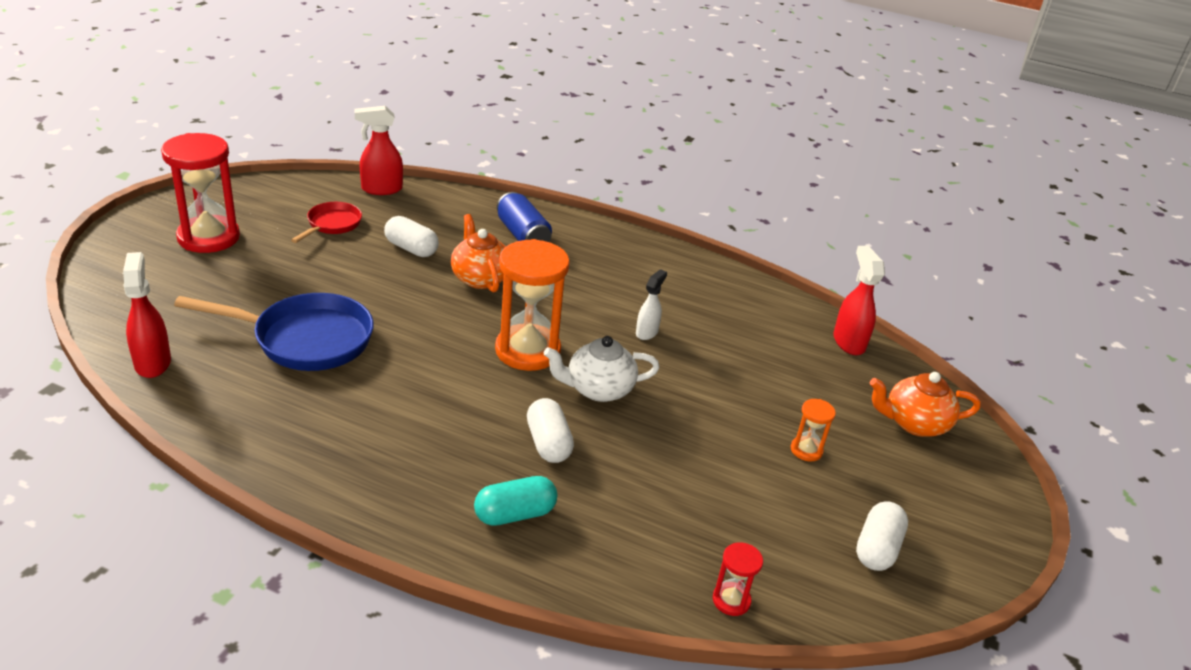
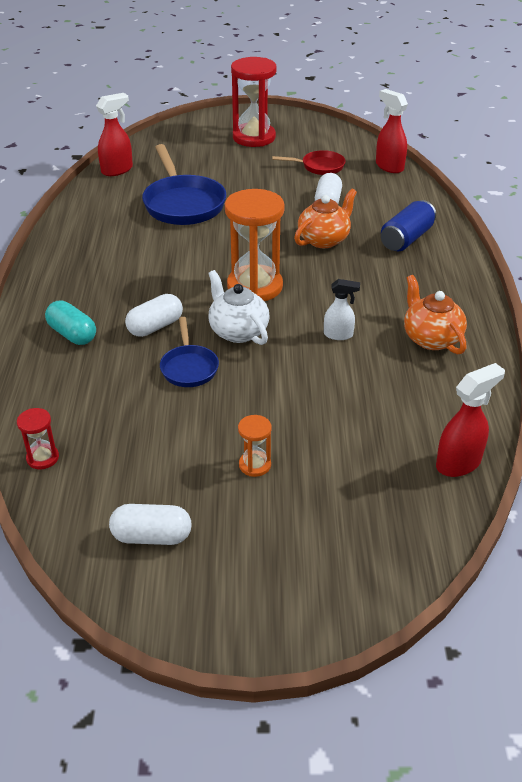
camera: 70 degrees right, 5 degrees up
orange teapot [870,372,981,437] -> orange teapot moved to [404,275,467,355]
none -> blue pan [160,317,219,387]

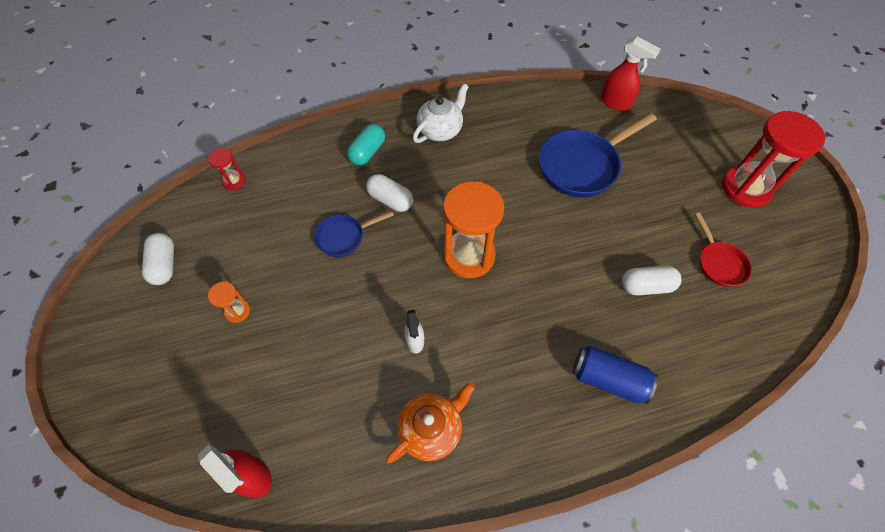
camera: 75 degrees right, 20 degrees up
white teapot [208,270,269,345] -> white teapot moved to [413,84,469,143]
orange teapot [294,189,357,248] -> none
red spray bottle [376,89,408,173] -> none

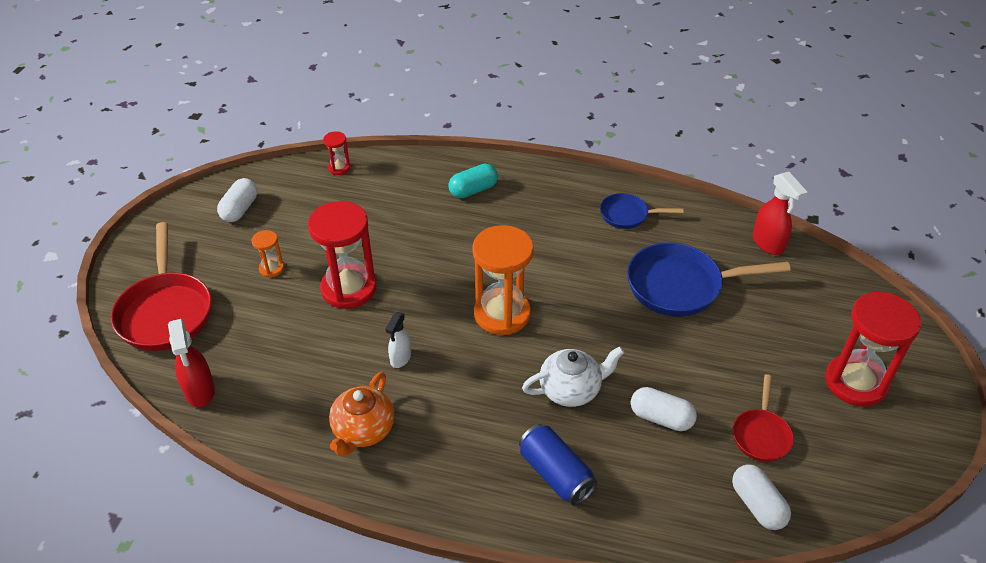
camera: 30 degrees right, 15 degrees down
blue pan [314,211,394,257] -> blue pan moved to [600,193,683,229]
white capsule [366,174,413,212] -> white capsule moved to [732,464,791,530]
orange teapot [386,382,475,464] -> orange teapot turned 120 degrees clockwise [329,372,395,457]
white teapot [413,84,469,143] -> white teapot moved to [522,347,624,407]
none -> red pan [111,222,212,351]
none -> red hourglass [308,201,377,309]

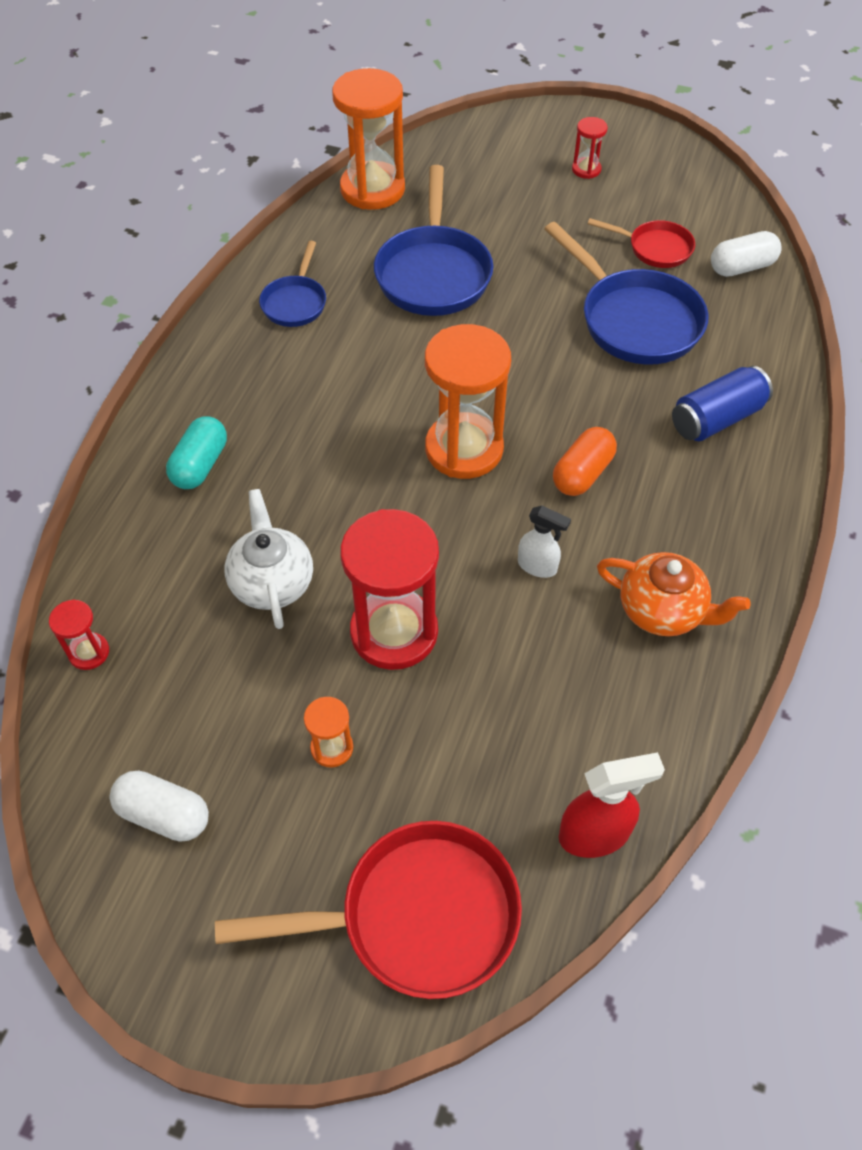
camera: 85 degrees left, 10 degrees up
turquoise capsule [449,164,498,198] -> turquoise capsule turned 45 degrees clockwise [166,416,227,489]
white teapot [522,347,624,407] -> white teapot moved to [225,489,313,629]
white capsule [631,387,697,431] -> blue pan [545,222,708,365]
red spray bottle [753,172,808,255] -> orange hourglass [332,68,405,210]
red hourglass [825,292,921,407] -> red hourglass [572,117,608,179], size x0.46
none -> orange capsule [553,427,617,496]

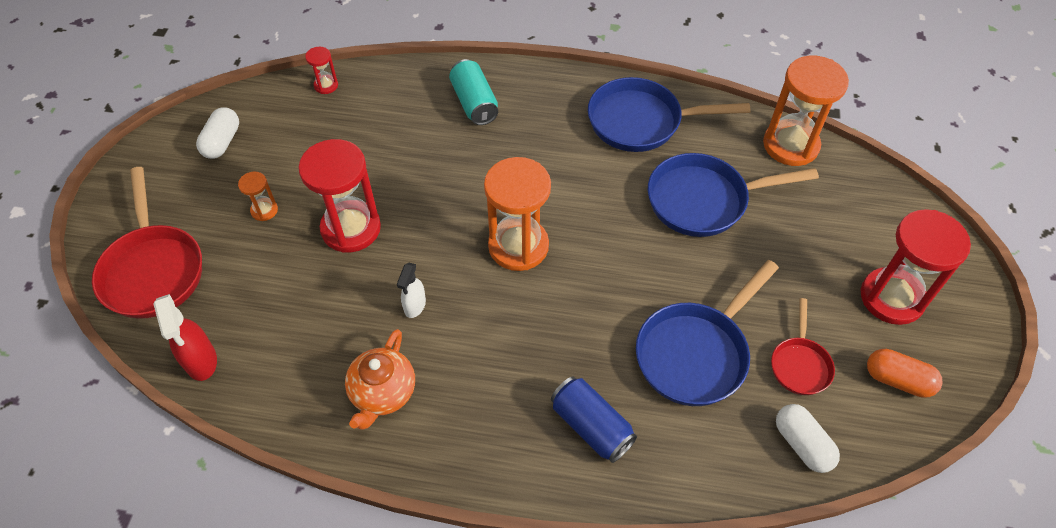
camera: 80 degrees right, 0 degrees up
turquoise capsule [166,416,227,489] -> turquoise can [449,59,498,125]
white teapot [225,489,313,629] -> none
blue pan [259,241,326,327] -> blue pan [588,77,751,152], size x1.81
orange capsule [553,427,617,496] -> orange capsule moved to [867,349,942,398]
red hourglass [572,117,608,179] -> red hourglass [861,209,971,325], size x2.19

